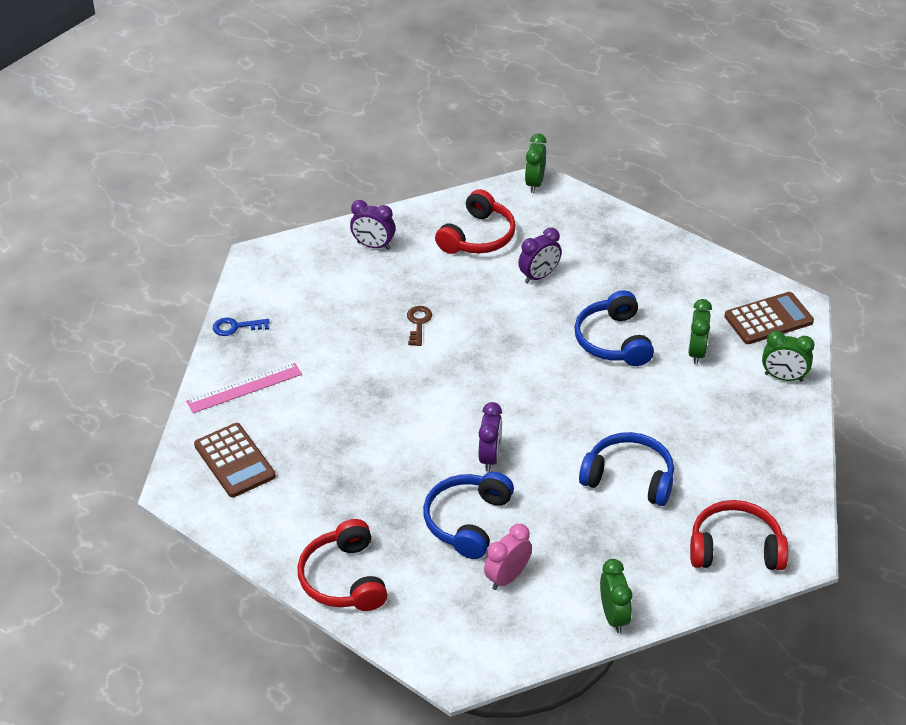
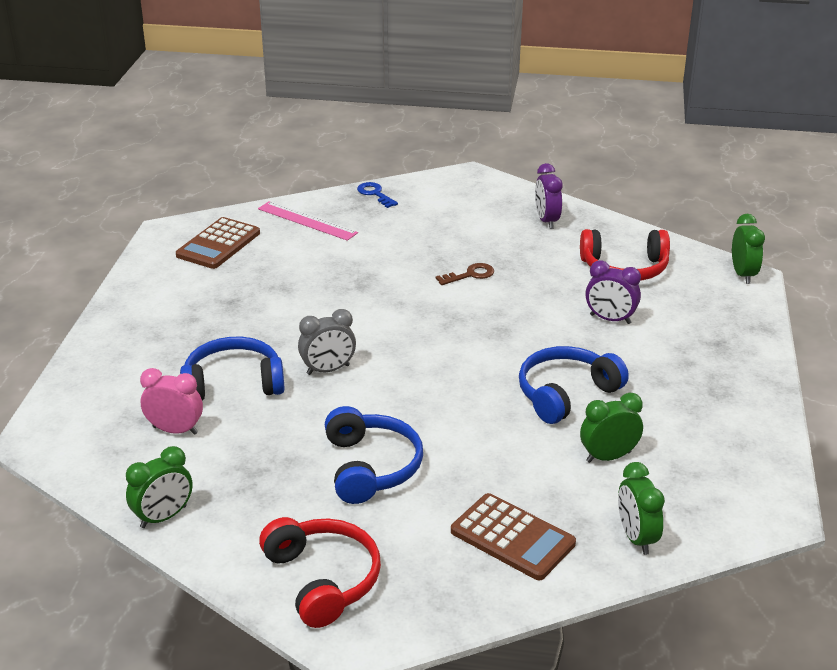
camera: 60 degrees right, 10 degrees down
red headphones [297,519,388,611] -> none
purple clock [479,402,502,471] -> grey clock [298,309,356,375]
green clock [525,134,547,193] -> green clock turned 105 degrees clockwise [732,214,765,284]
brown calculator [724,292,814,344] -> brown calculator moved to [451,493,576,580]

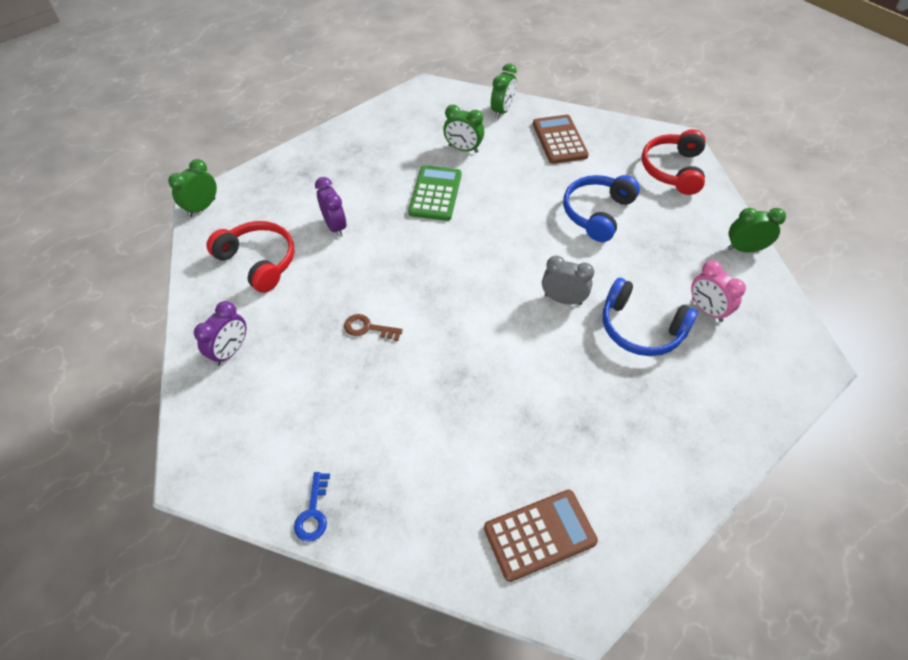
camera: 140 degrees left, 20 degrees up
pink ruler [258,201,358,241] -> none
blue headphones [519,346,629,424] -> green calculator [408,165,462,221]

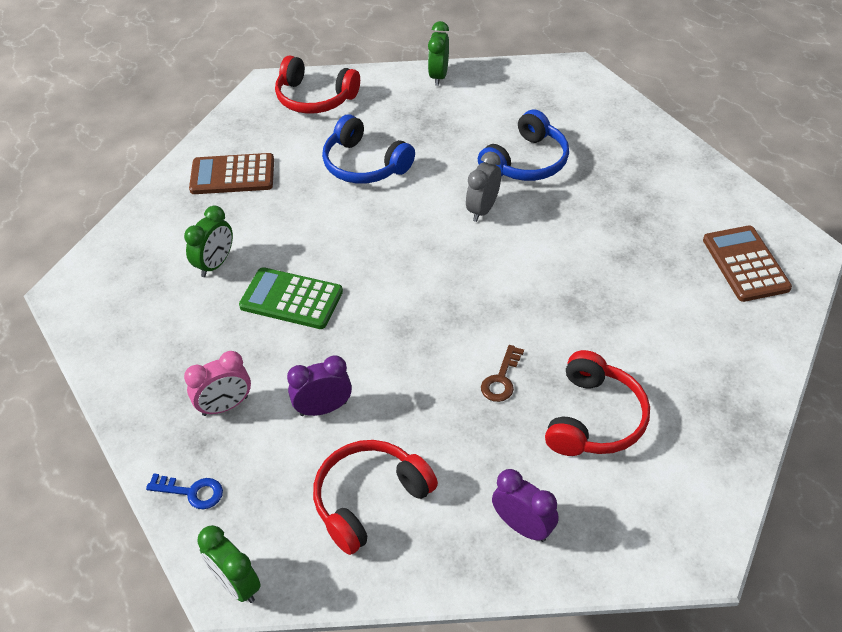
camera: 80 degrees left, 5 degrees down
blue key [294,472,330,542] -> blue key moved to [146,473,223,509]
green clock [491,64,517,119] -> none
pink clock [691,260,746,322] -> pink clock moved to [184,351,251,416]
none -> red headphones [545,350,650,456]

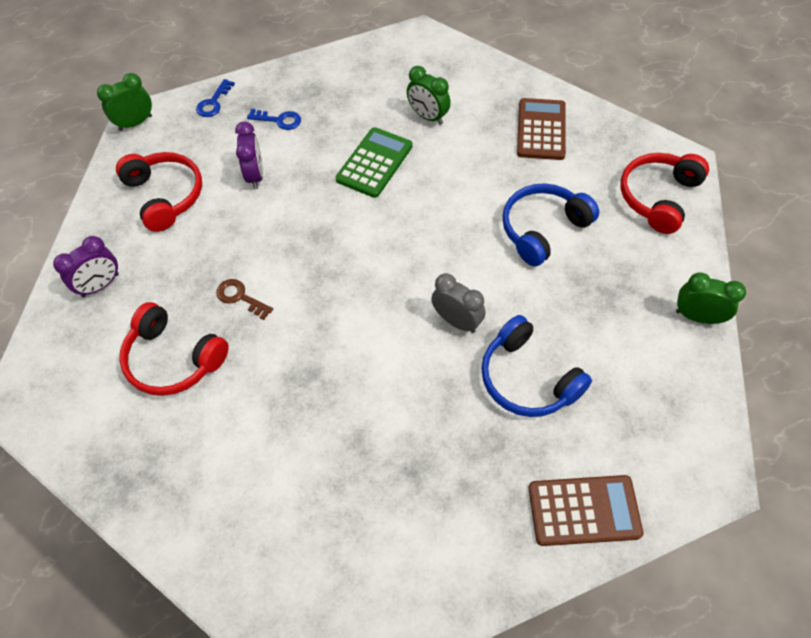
camera: 100 degrees right, 10 degrees up
pink clock [184,351,251,416] -> blue key [247,109,301,130]
brown calculator [703,225,792,302] -> brown calculator moved to [529,475,643,546]

